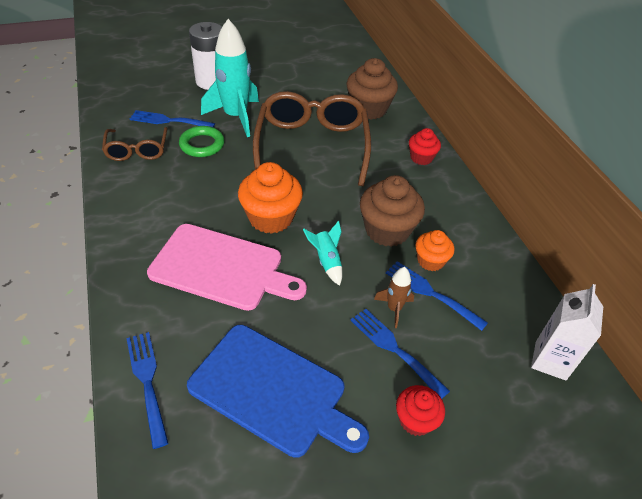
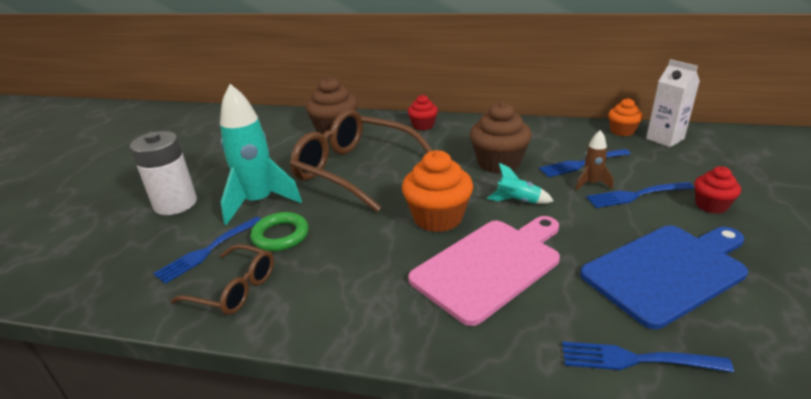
camera: 55 degrees left, 15 degrees down
orange cupcake [415,230,454,271] -> orange cupcake moved to [608,98,643,136]

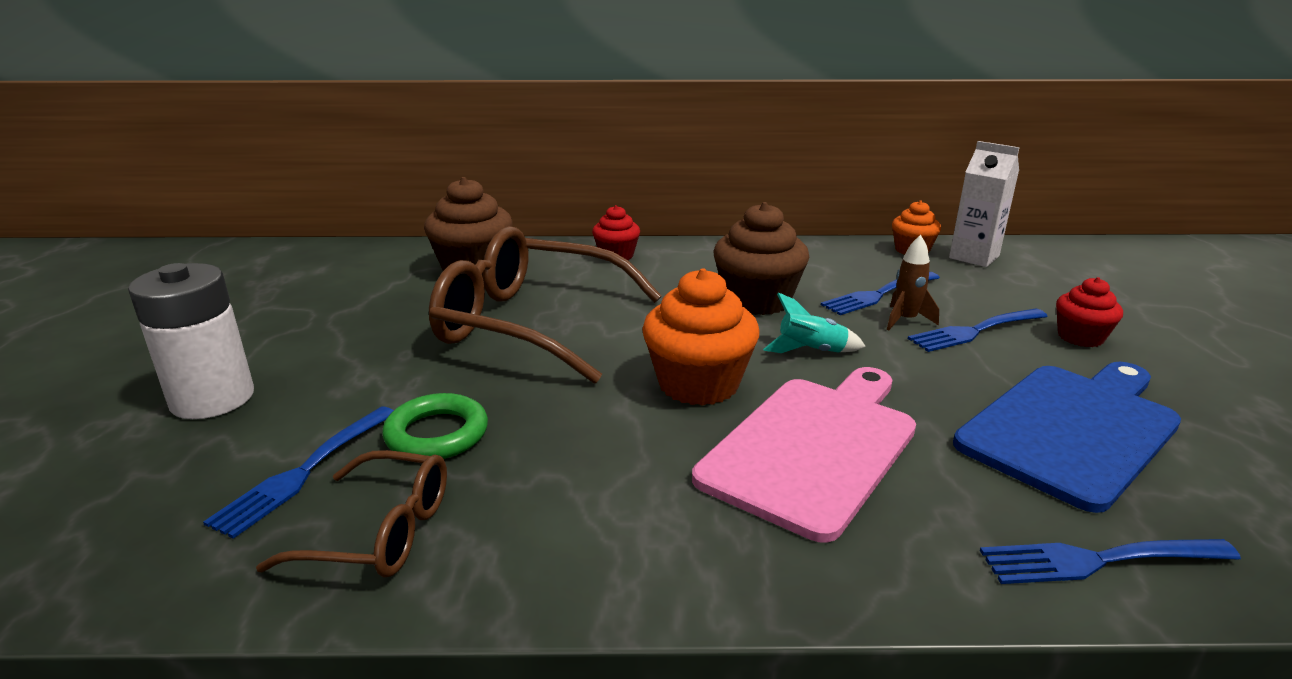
camera: 15 degrees left, 5 degrees down
turquoise rocket [220,84,302,225] -> none

